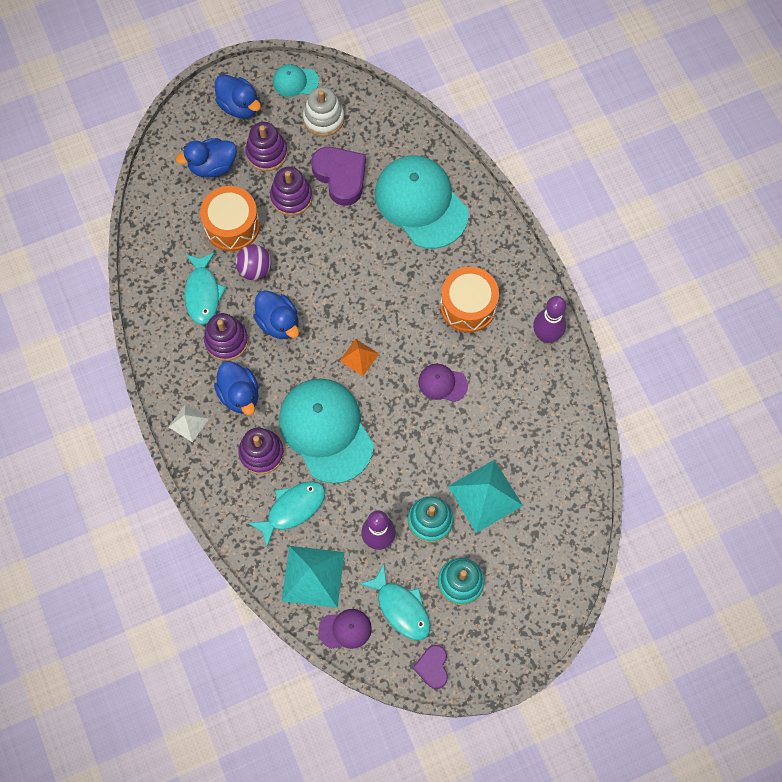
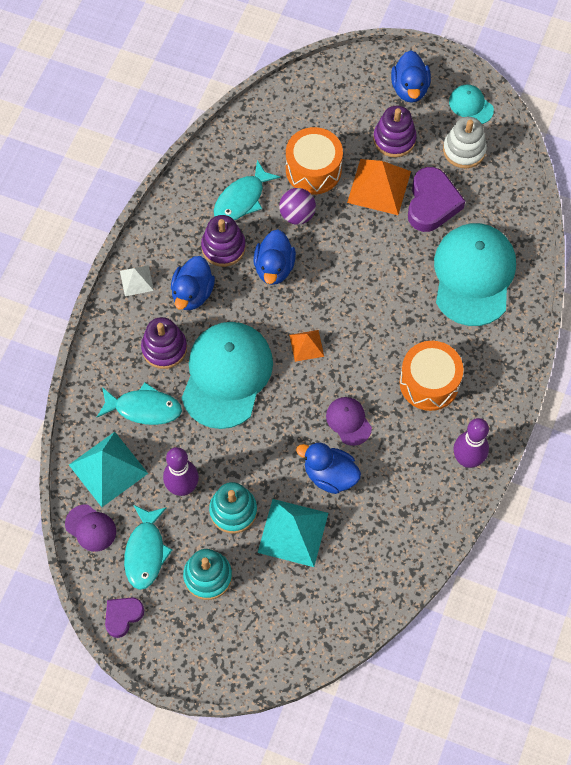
camera: 45 degrees right, 5 degrees down
blue duck [176,138,237,177] -> blue duck moved to [296,442,361,494]
purple stacking toy [270,167,312,216] -> orange pyramid [347,159,411,215]

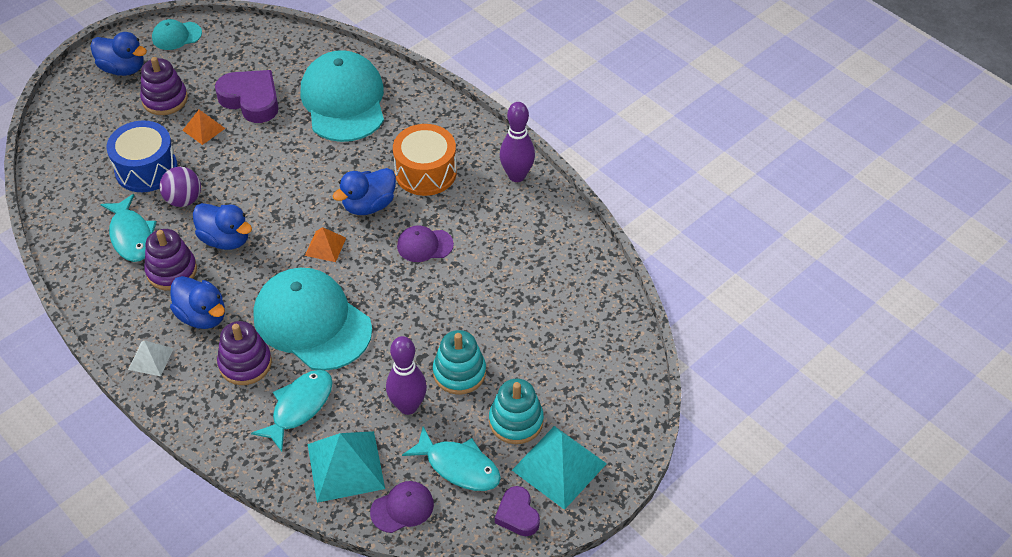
camera: 65 degrees left, 15 degrees down
turquoise pyramid [258,499,328,567] -> turquoise pyramid moved to [512,426,607,510]
orange drum [286,127,343,194] -> blue drum [107,120,178,192]
blue duck [296,442,361,494] -> blue duck moved to [333,168,396,215]
orange pyramid [347,159,411,215] -> orange pyramid [183,110,226,145], size x0.54
turquoise cap [434,223,516,326] -> turquoise cap turned 45 degrees clockwise [300,50,384,142]
white stacking toy [443,117,487,168] -> none

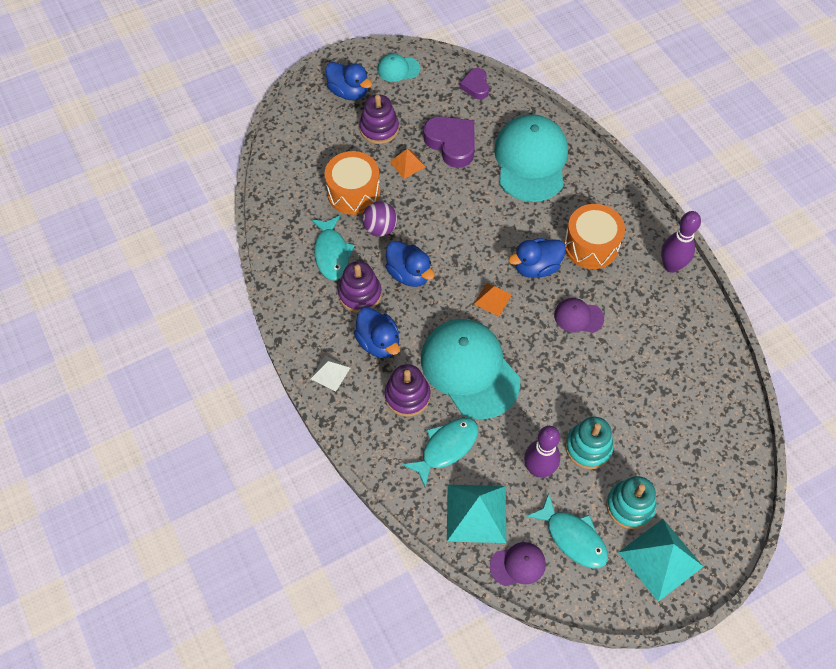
camera: 15 degrees right, 10 degrees up
blue drum [107,120,178,192] -> orange drum [325,151,380,215]
purple heart [495,486,540,536] -> purple heart moved to [460,68,489,99]

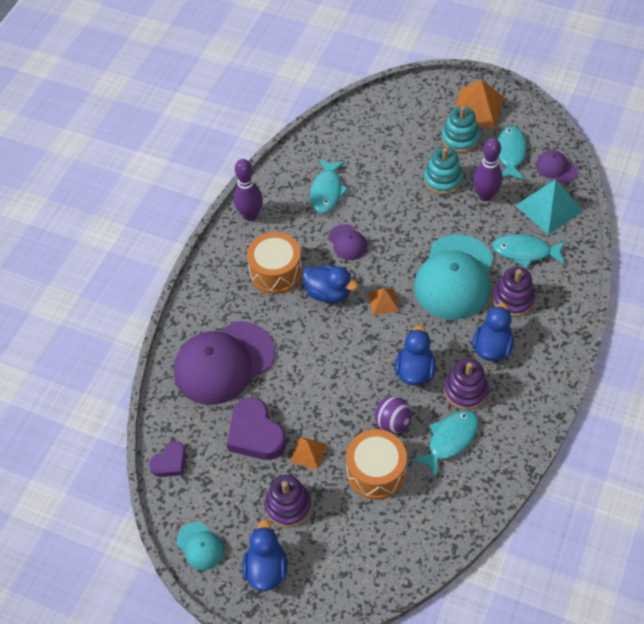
camera: 125 degrees left, 5 degrees down
white pyramid [311,356,350,391] -> none
purple heart [423,116,475,168] -> purple heart turned 45 degrees counterclockwise [227,398,286,460]
turquoise cap [494,114,568,202] -> purple cap [174,321,275,405]
turquoise pyramid [618,519,704,602] -> orange pyramid [455,79,504,129]
none -> turquoise fish [310,159,349,213]

